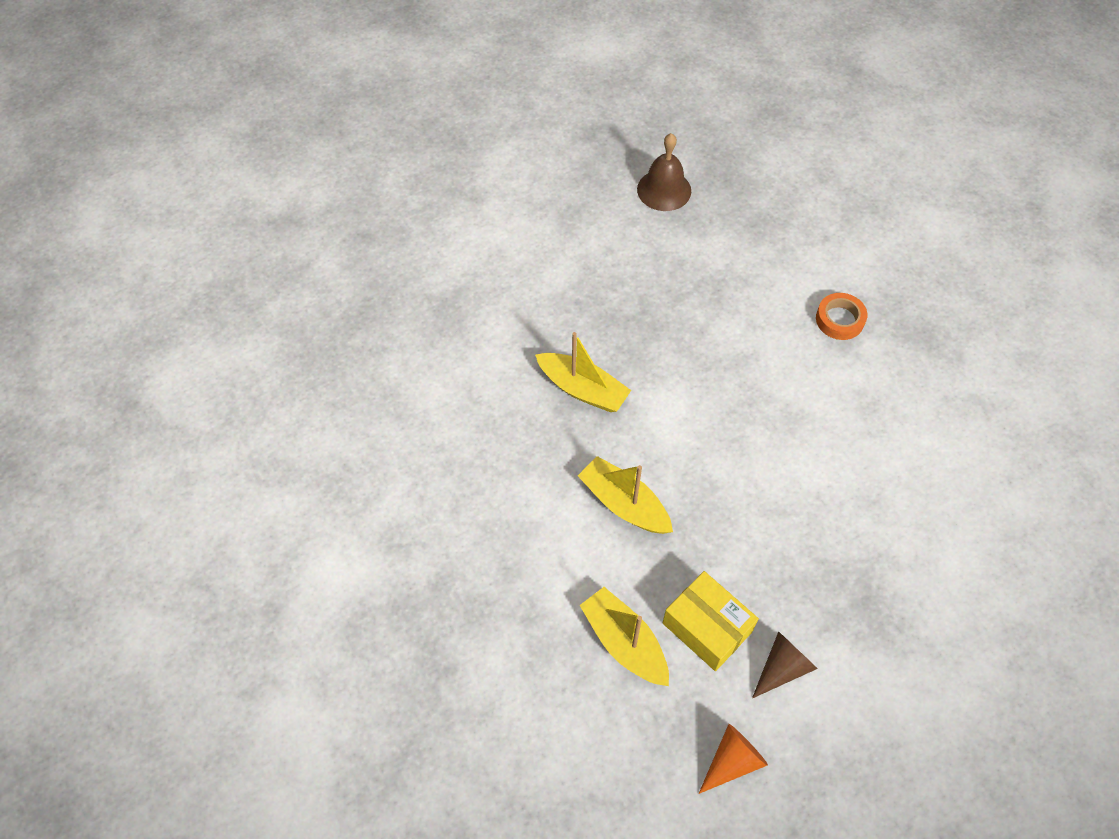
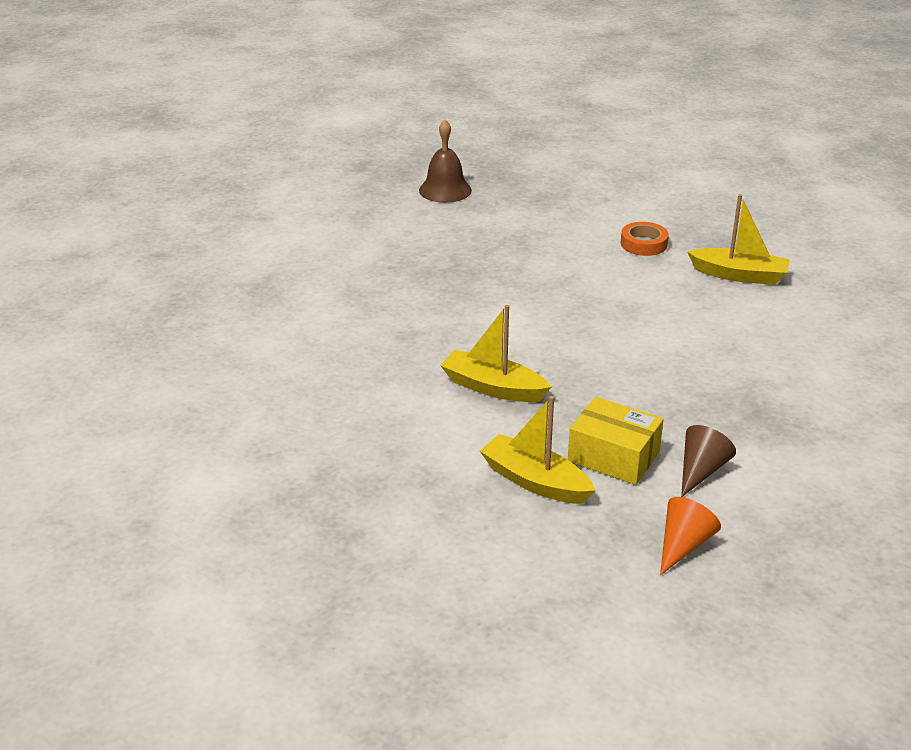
camera: 15 degrees left, 25 degrees down
yellow boat [535,332,631,412] -> yellow boat moved to [688,194,790,285]

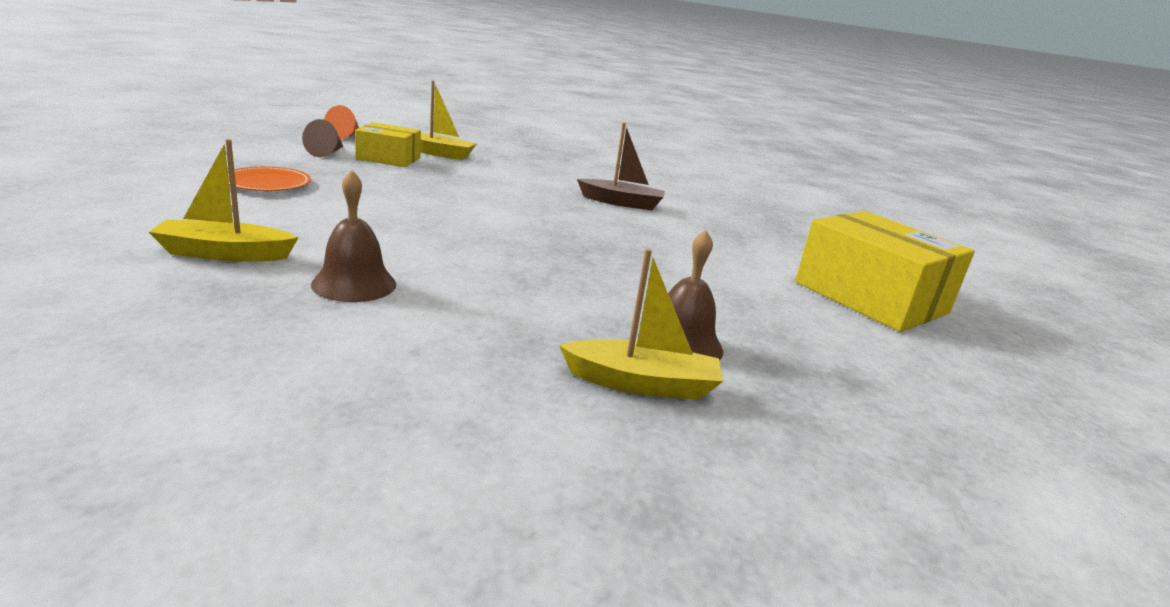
camera: 155 degrees right, 10 degrees down
yellow boat [440,305,551,402] -> yellow boat moved to [559,249,723,400]
orange tape [621,222,669,256] -> brown bell [311,170,396,302]
none -> orange plate [228,166,311,191]
none -> brown boat [577,123,665,211]
none -> yellow box [795,211,975,332]

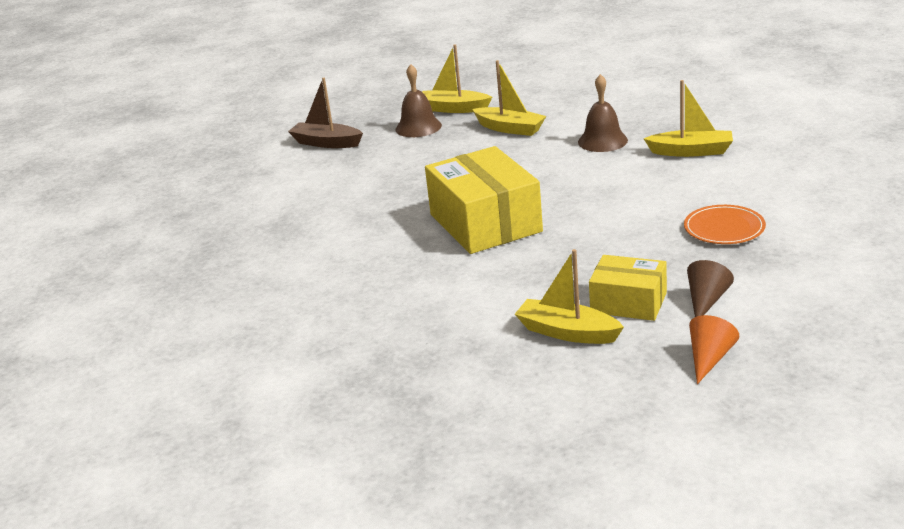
camera: 160 degrees left, 5 degrees up
brown boat [577,123,665,211] -> brown boat moved to [288,78,363,148]
yellow box [795,211,975,332] -> yellow box moved to [425,146,543,254]
none -> yellow boat [472,60,546,136]

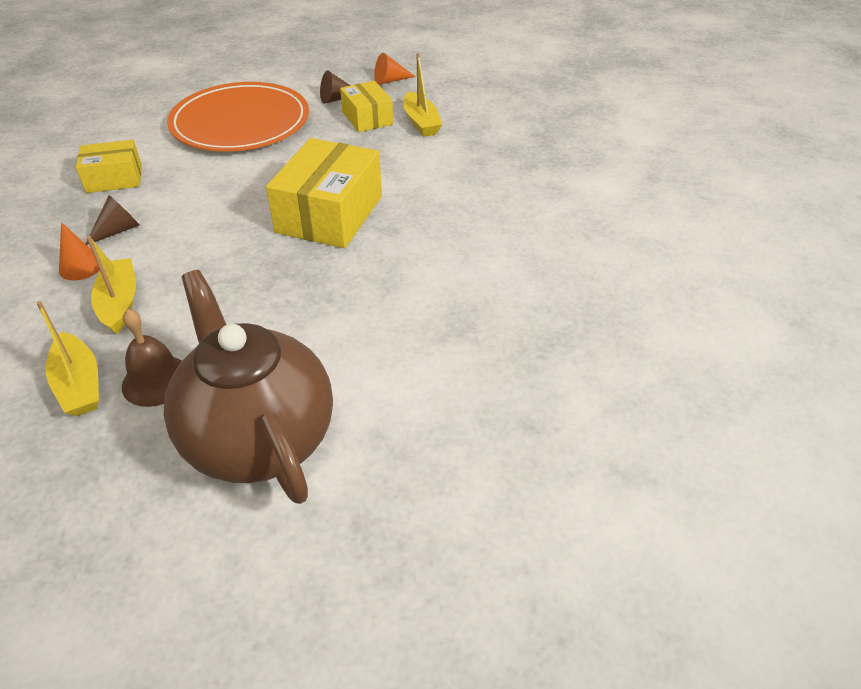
camera: 140 degrees left, 15 degrees up
brown boat [288,78,363,148] -> brown teapot [164,270,333,504]
brown bell [578,74,628,152] -> brown cone [86,195,140,245]
yellow boat [644,80,733,157] -> yellow box [76,140,142,193]
orange plate [684,205,766,244] -> orange plate [167,82,309,152], size x2.25
none -> orange cone [59,222,100,281]

